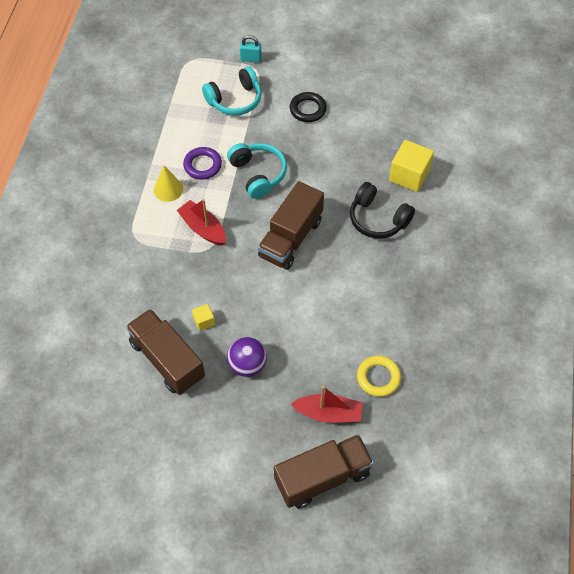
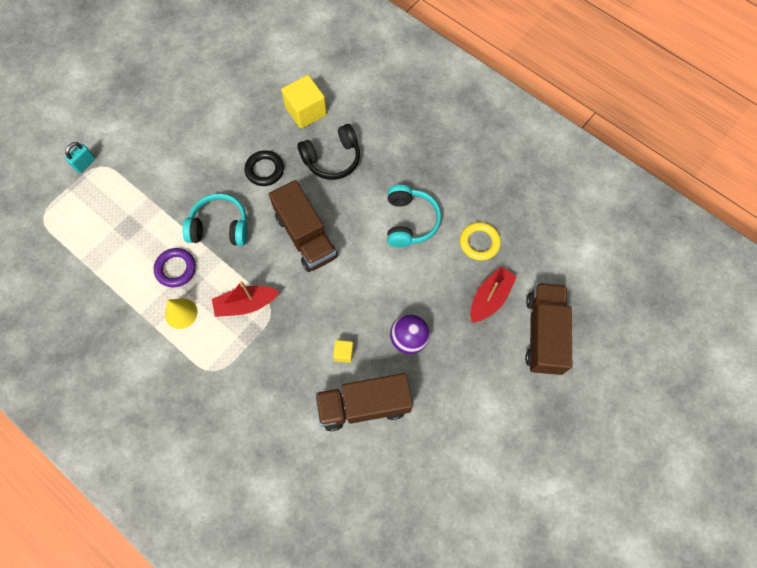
camera: 60 degrees left, 10 degrees up
turquoise headphones [202,66,262,116] -> turquoise headphones moved to [387,185,442,248]
black ring [290,92,327,122] -> black ring moved to [245,150,284,186]

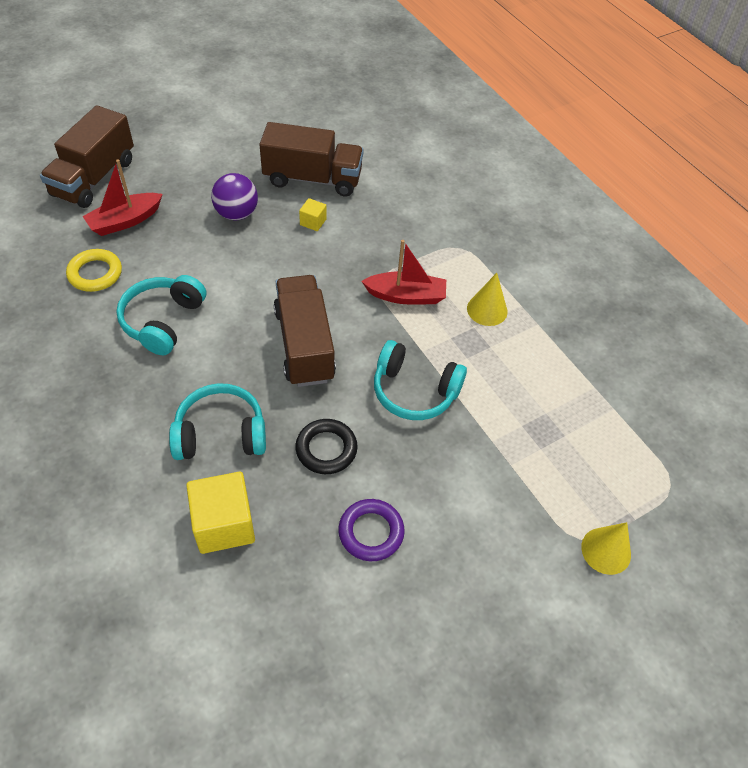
camera: 165 degrees left, 15 degrees down
turquoise padlock [65,142,96,173] -> yellow cone [581,522,631,575]
purple ring [154,248,196,287] -> purple ring moved to [338,499,405,561]
black headphones [297,124,360,180] -> turquoise headphones [169,383,266,460]

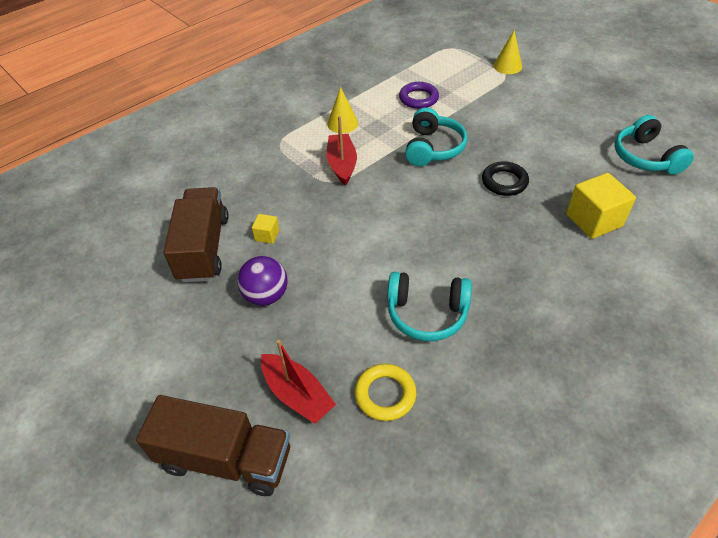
camera: 95 degrees left, 5 degrees down
turquoise headphones [169,383,266,460] -> turquoise headphones moved to [615,115,694,175]
brown truck [273,275,336,387] -> none
purple ring [338,499,405,561] -> purple ring moved to [399,82,439,109]

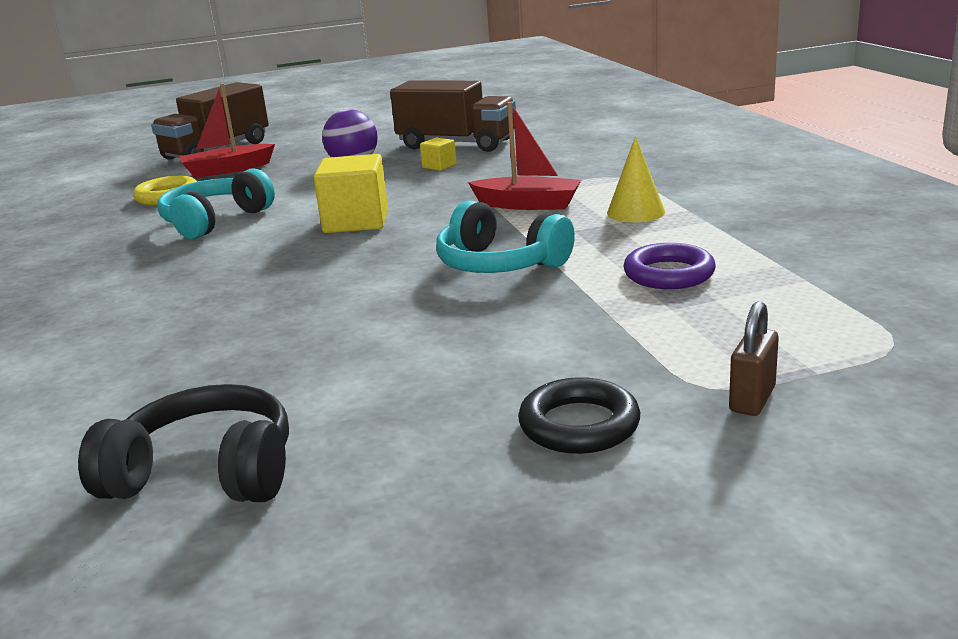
camera: 115 degrees right, 25 degrees down
black ring [482,161,529,196] -> black ring moved to [518,377,640,454]
yellow cone [493,30,522,74] -> brown padlock [729,301,779,416]
yellow cube [566,173,636,239] -> yellow cube moved to [314,154,388,233]
turquoise headphones [615,115,694,175] -> black headphones [78,384,289,502]

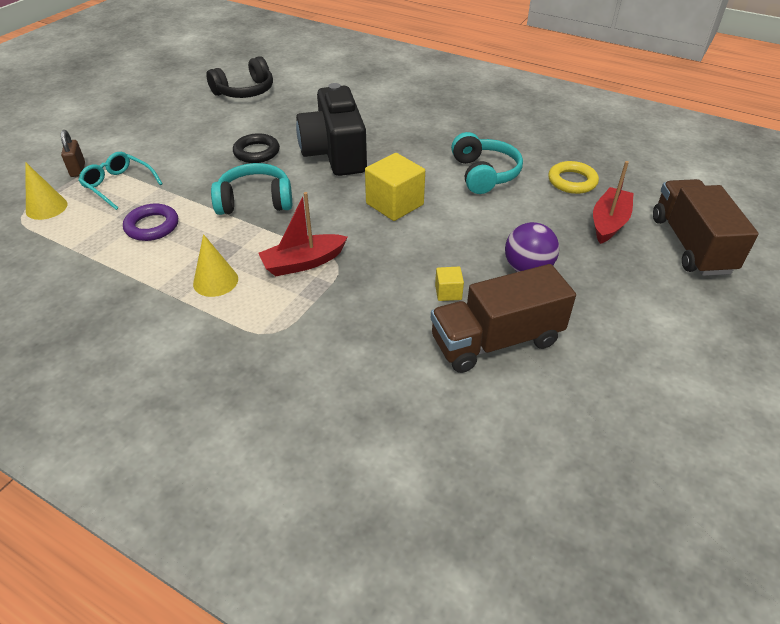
camera: 135 degrees right, 20 degrees up
black ring [518,377,640,454] -> black ring moved to [233,133,280,163]
none -> yellow cone [25,162,67,220]
none -> turquoise glasses [78,152,163,210]
none -> black camera [296,83,367,176]

